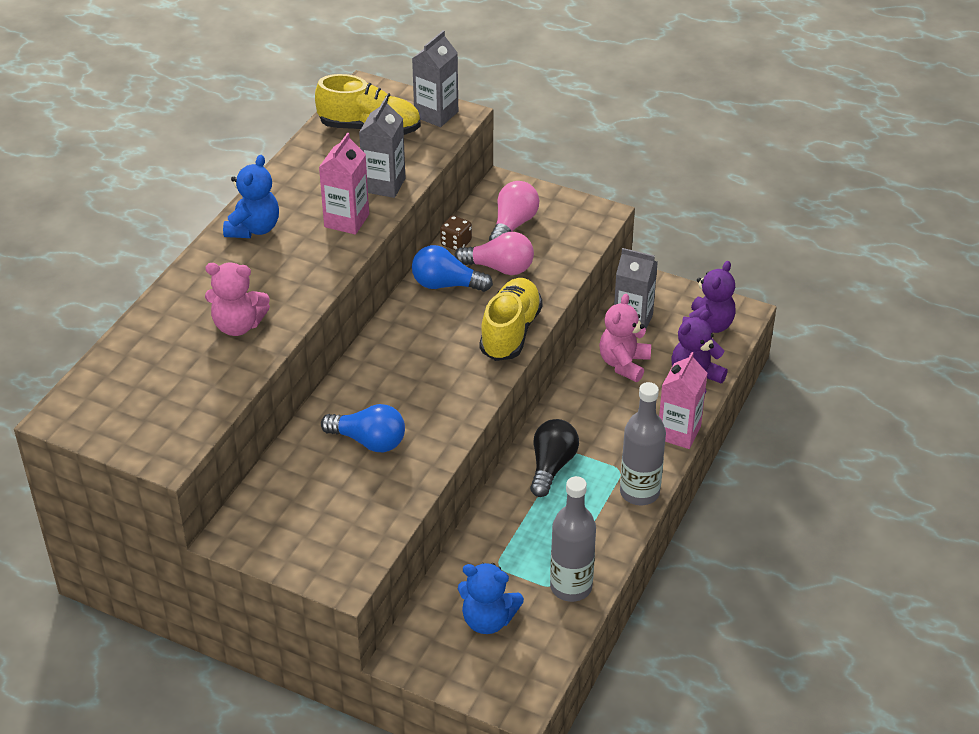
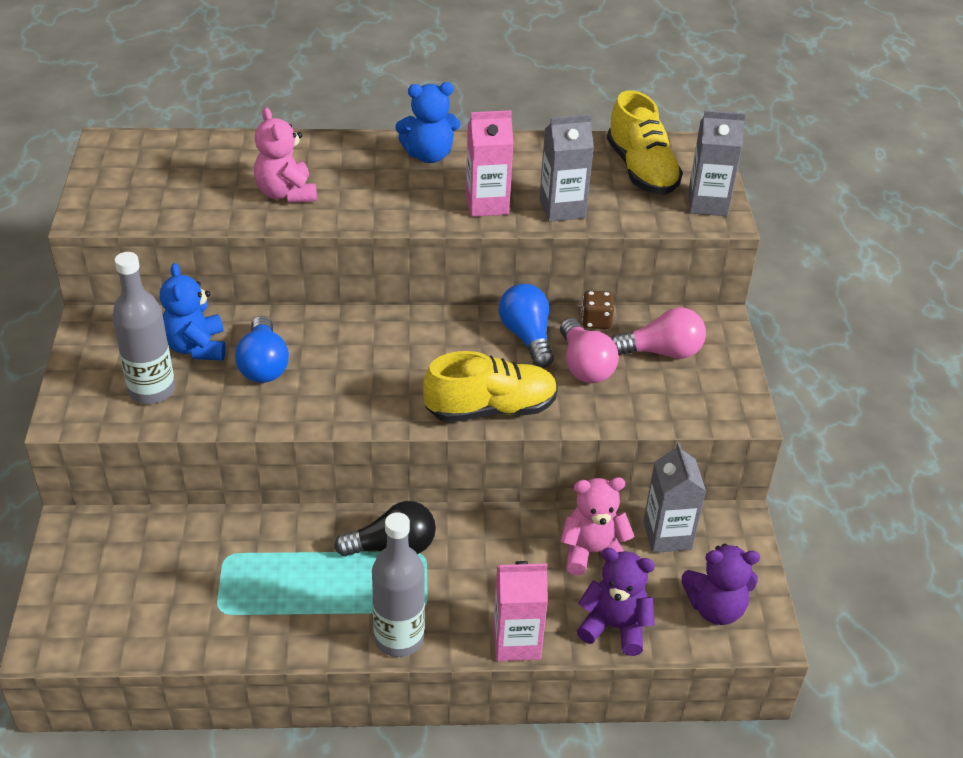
camera: 60 degrees right, 0 degrees up
blue teddy bear [458,563,524,634] -> blue teddy bear moved to [160,263,226,360]
grey bottle [550,476,596,602] -> grey bottle moved to [112,252,175,404]

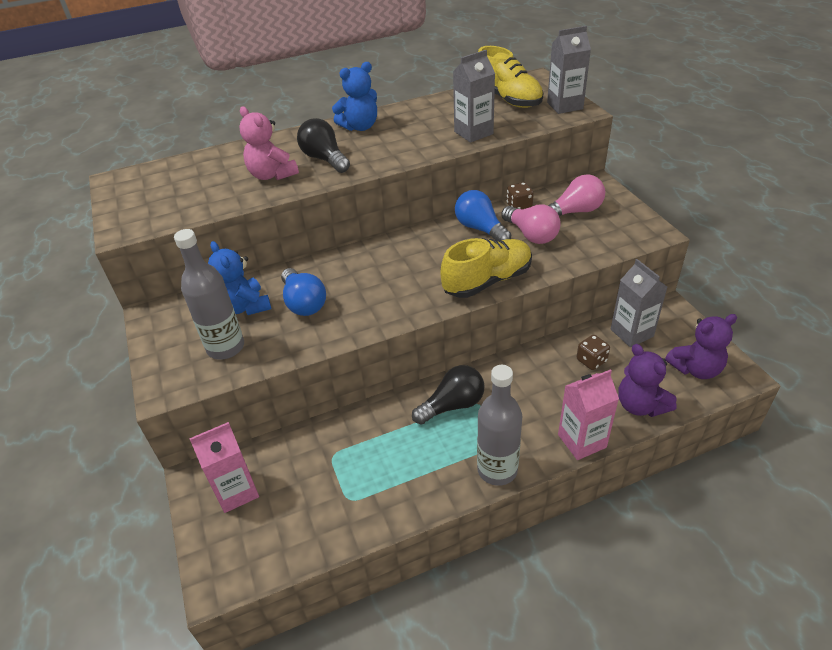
camera: 15 degrees left, 0 degrees up
pink carton [466,110,514,217] -> pink carton moved to [189,422,259,513]
pink teddy bear [560,477,635,576] -> brown dice [577,335,610,370]
purple teddy bear [577,548,655,656] -> purple teddy bear turned 120 degrees counterclockwise [618,344,677,417]
none -> black light bulb [297,118,350,173]

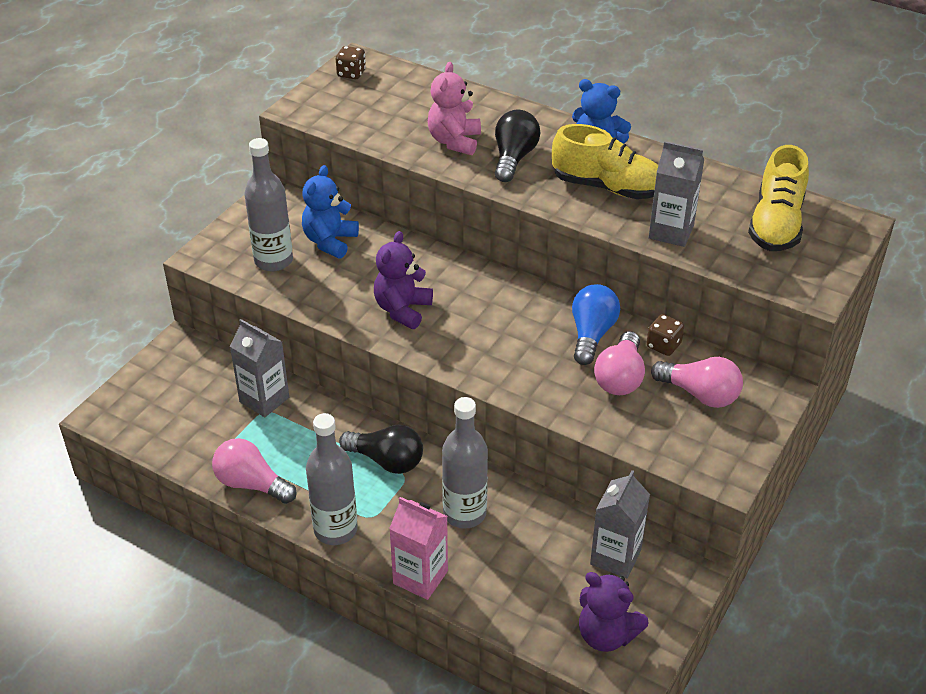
camera: 50 degrees right, 0 degrees up
pink carton [189,422,259,513] -> none
blue light bulb [281,268,326,316] -> none
yellow shoe [441,238,532,298] -> yellow shoe moved to [552,124,658,199]
grey carton [547,26,591,114] -> grey carton moved to [230,319,289,417]
brown dice [577,335,610,370] -> brown dice moved to [336,46,366,79]
purple teddy bear [618,344,677,417] -> purple teddy bear moved to [374,231,433,329]
none -> pink light bulb [212,438,297,504]
none -> grey bottle [442,397,488,529]

